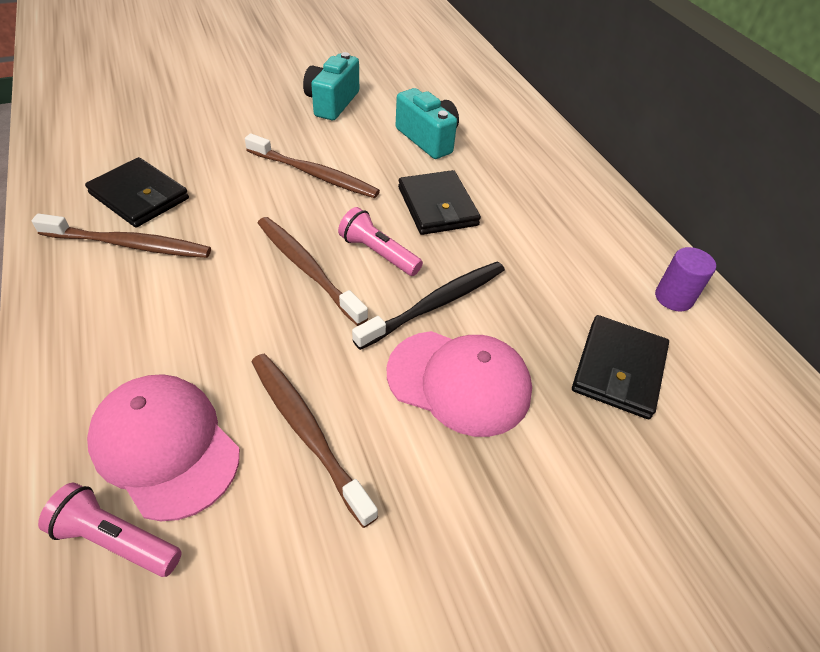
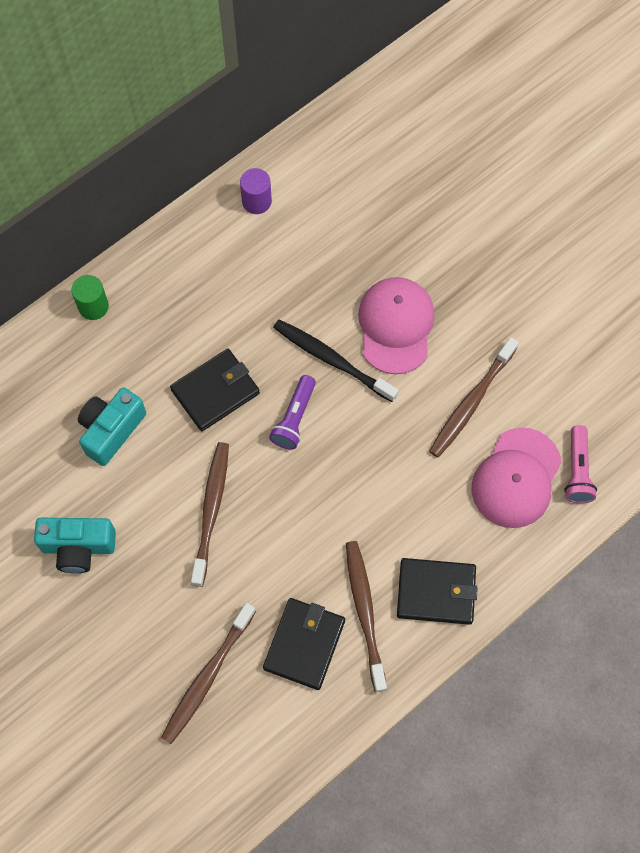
camera: 105 degrees left, 20 degrees up
brown toothbrush [258,217,368,326] -> brown toothbrush moved to [161,603,256,744]
pink flashlight [338,207,423,276] -> purple flashlight [269,375,316,450]
black wallet [572,315,669,419] -> black wallet moved to [397,558,478,625]
none -> green cylinder [71,275,109,320]

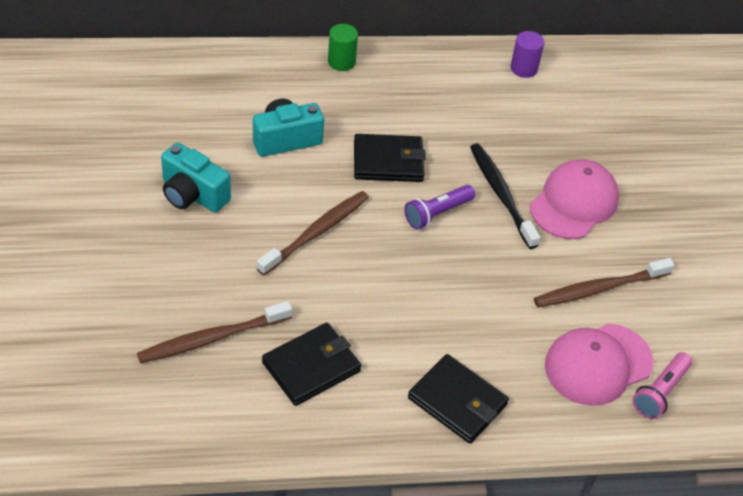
camera: 30 degrees right, 20 degrees down
brown toothbrush [346,541,387,692] -> none

